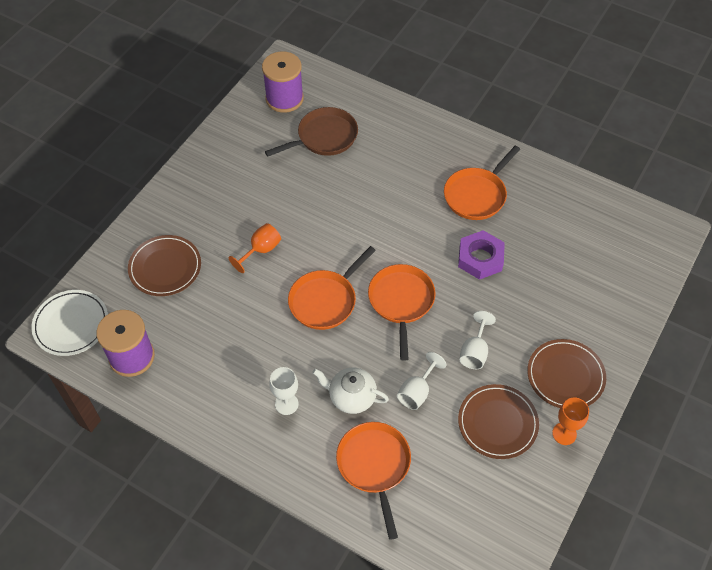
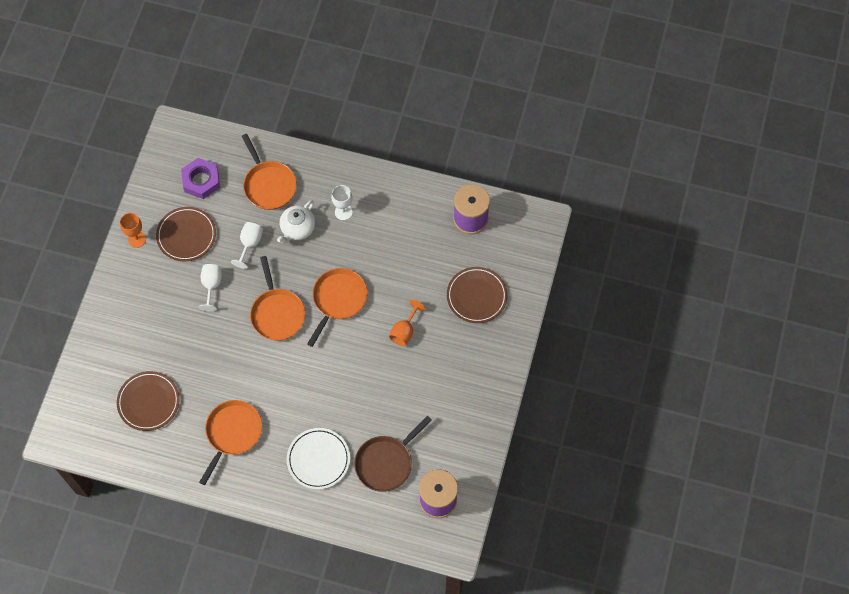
camera: 165 degrees right, 10 degrees up
white plate [31,290,108,356] -> white plate moved to [287,428,350,489]
white teapot [312,368,389,414] -> white teapot turned 120 degrees clockwise [277,200,315,244]
purple nut [458,230,505,280] -> purple nut moved to [181,158,220,199]
brown plate [527,339,606,408] -> brown plate moved to [117,371,180,431]

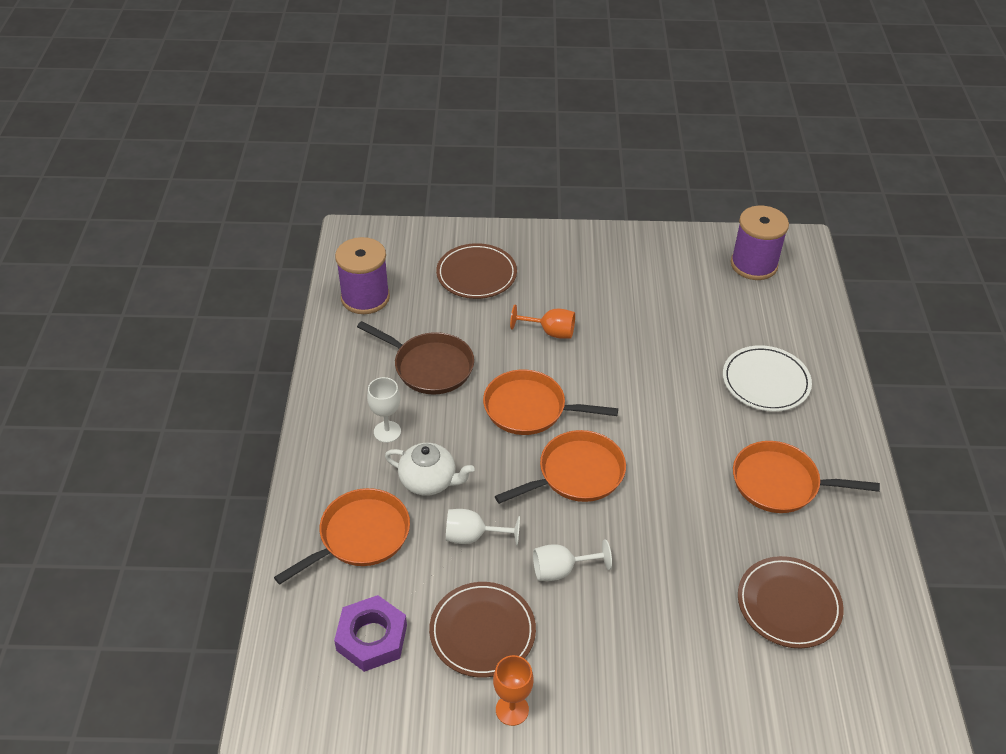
camera: 105 degrees left, 20 degrees down
brown pan [354,416,432,492] -> brown pan moved to [357,321,474,395]

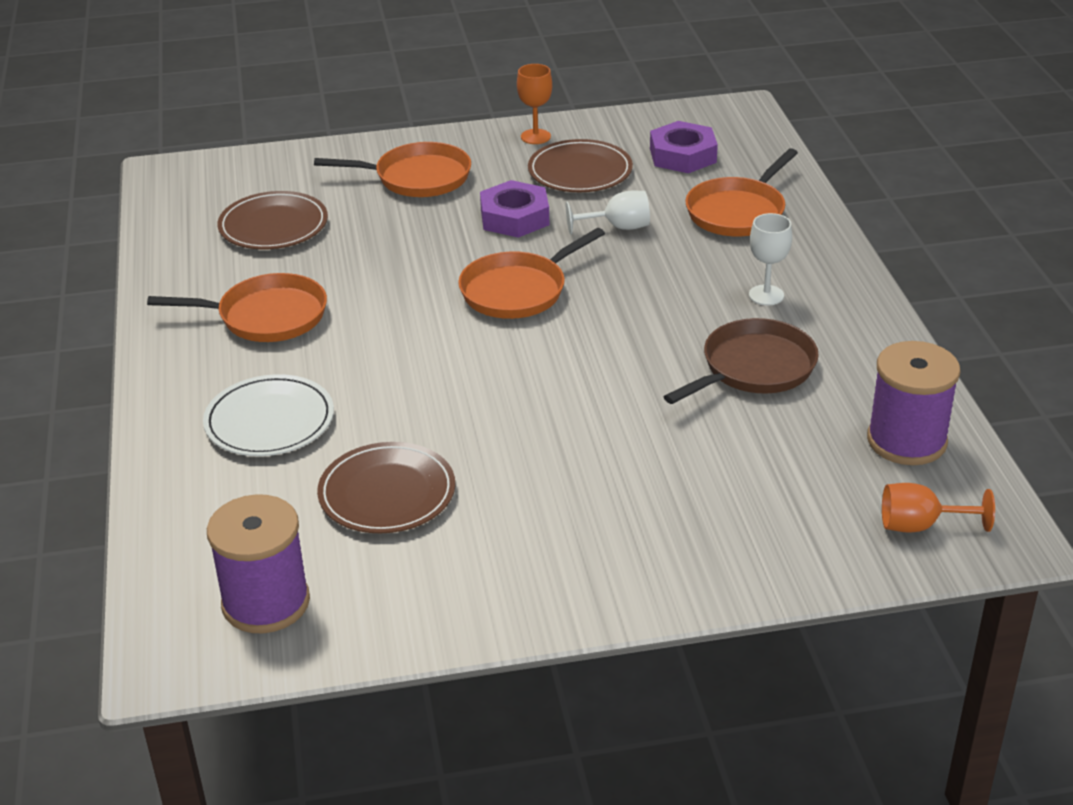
camera: 170 degrees right, 10 degrees down
brown pan [357,321,474,395] -> brown pan turned 120 degrees clockwise [664,318,819,404]
white teapot [385,443,475,496] -> none
brown plate [436,243,517,299] -> brown plate moved to [317,442,455,533]
orange pan [483,369,618,435] -> orange pan moved to [314,142,471,197]
orange goblet [510,304,575,339] -> orange goblet moved to [882,483,995,533]
white goblet [533,539,612,581] -> purple nut [480,180,549,238]

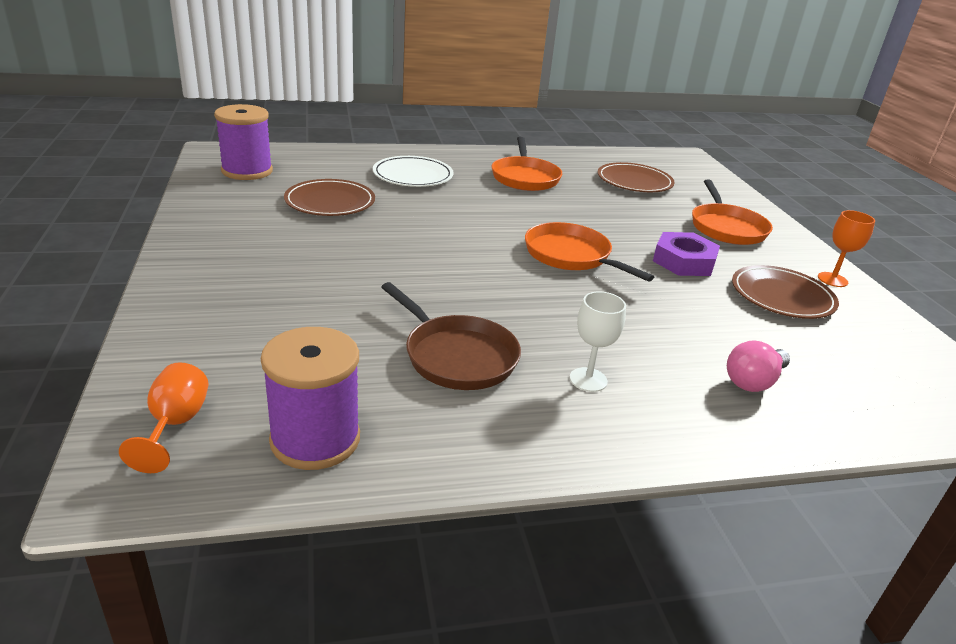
camera: 85 degrees right, 5 degrees down
white goblet [566,191,650,235] -> none
purple nut [650,121,718,173] -> none
orange pan [685,148,798,236] -> pink light bulb [727,340,790,392]

